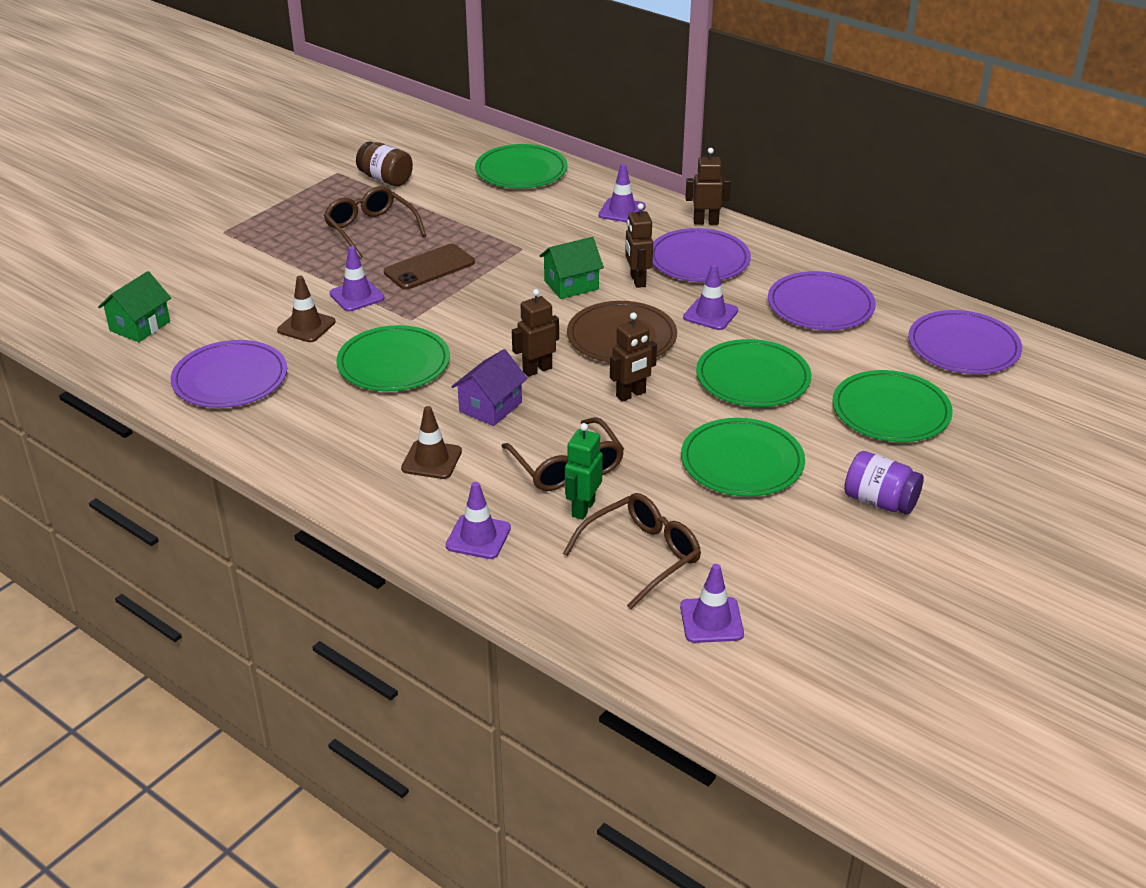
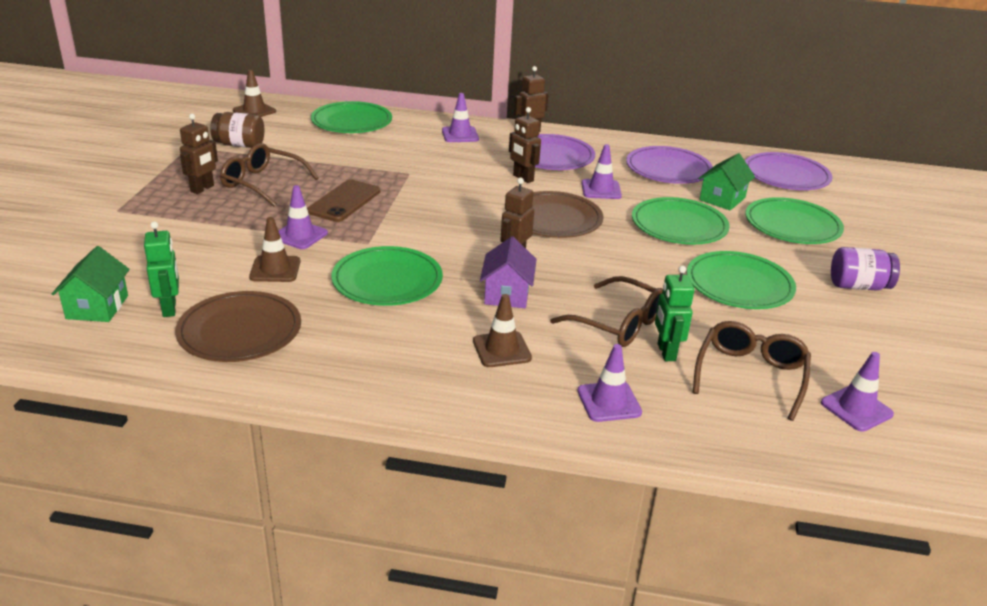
camera: 30 degrees left, 5 degrees down
purple plate [171,340,287,408] -> brown plate [175,291,301,362]
green house [540,237,604,299] -> green house moved to [698,153,755,210]
brown robot [610,312,657,402] -> brown robot moved to [180,114,218,194]
none -> green robot [144,221,179,317]
none -> brown traffic cone [233,70,276,117]

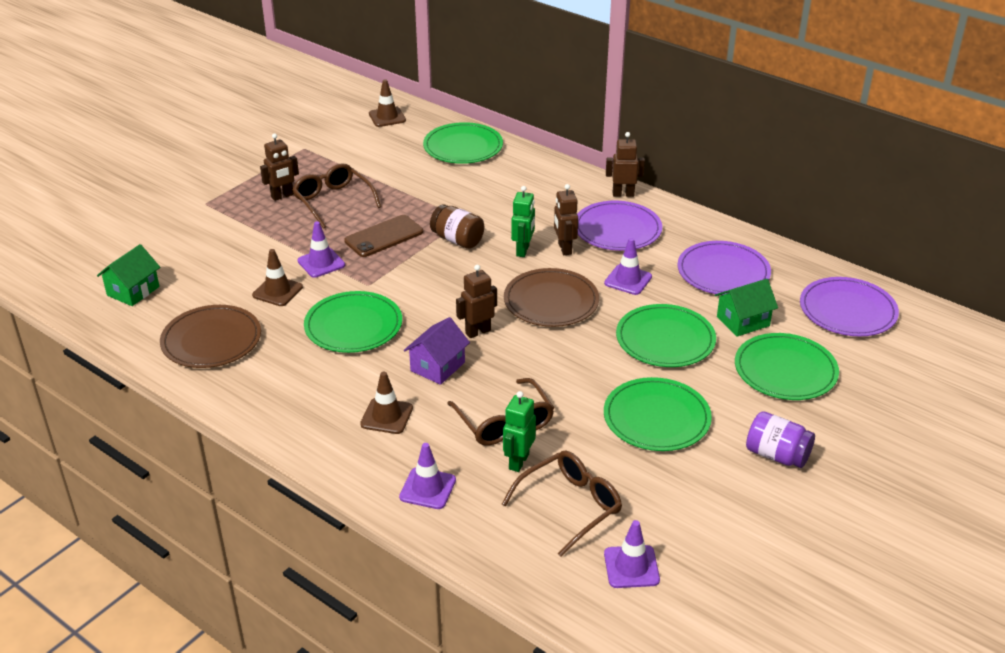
camera: 30 degrees right, 5 degrees up
green robot [144,221,179,317] -> green robot moved to [511,186,535,257]
brown jar [210,112,264,148] -> brown jar moved to [430,204,484,249]
purple traffic cone [442,93,479,142] -> none

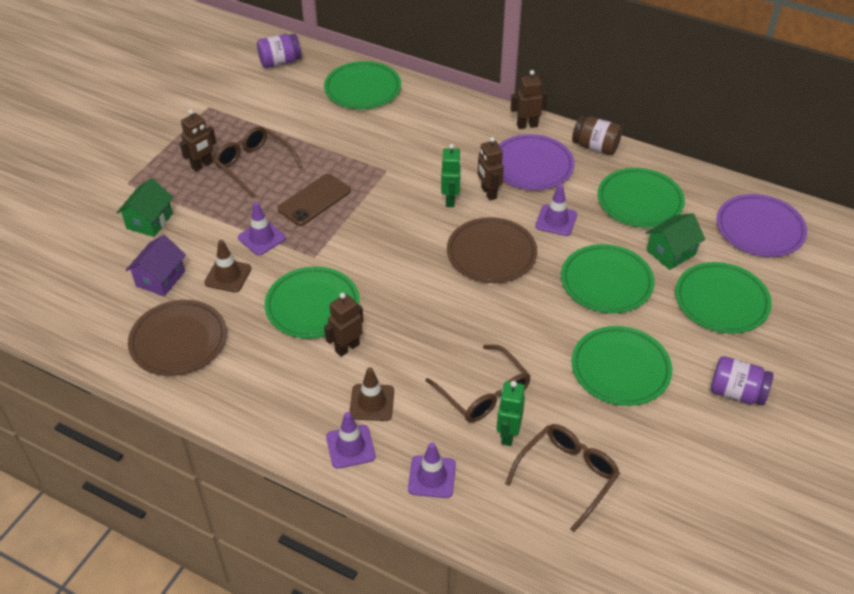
camera: 10 degrees left, 10 degrees up
green house [97,244,160,306] -> green house moved to [117,178,173,237]
brown traffic cone [369,80,406,127] -> purple jar [257,34,302,68]
purple house [404,317,470,385] -> purple house moved to [126,235,186,296]
brown jar [430,204,484,249] -> brown jar moved to [572,116,622,155]
brown robot [456,265,497,338] -> brown robot moved to [324,293,364,357]
purple traffic cone [604,520,660,588] -> purple traffic cone moved to [326,412,376,469]
purple plate [677,241,771,295] -> green plate [597,168,685,228]

